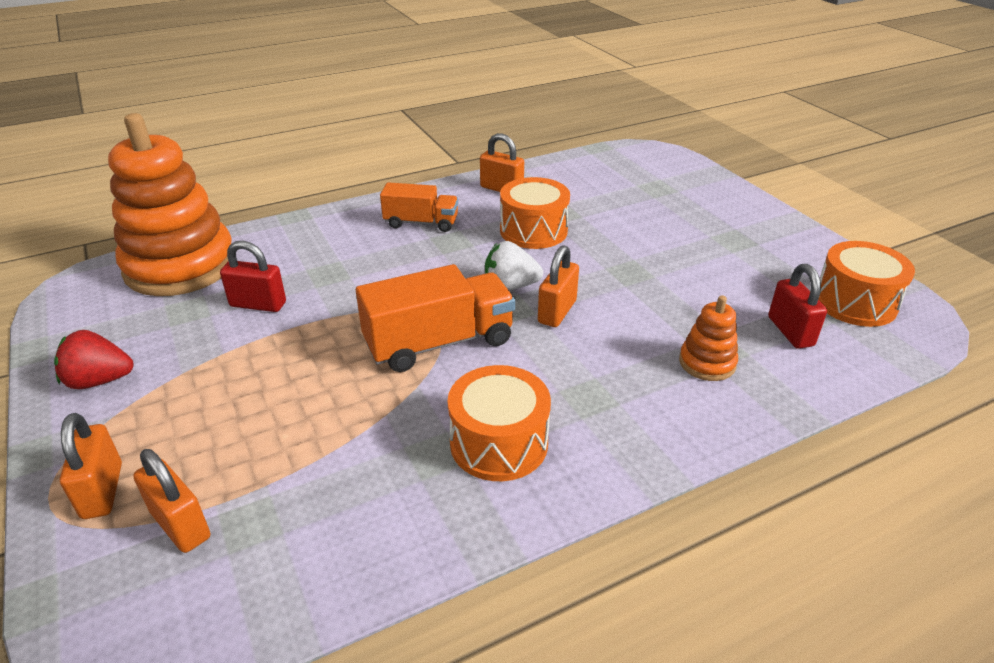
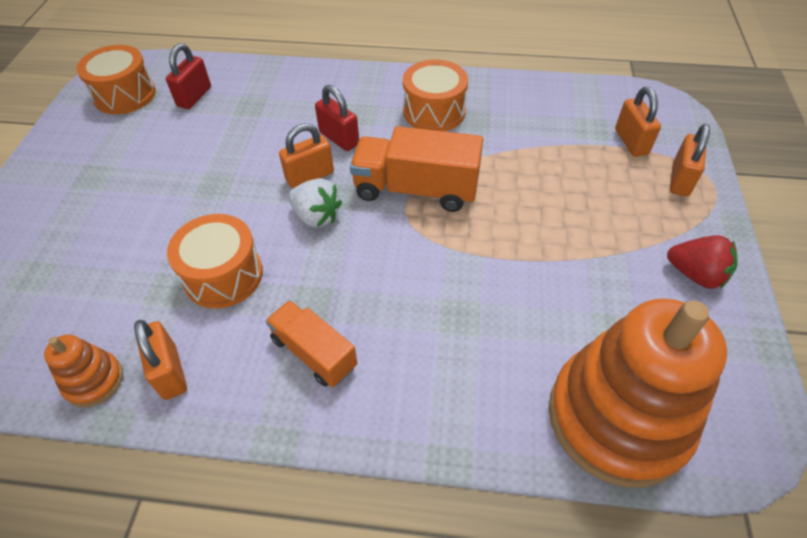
camera: 145 degrees left, 15 degrees up
red padlock [220,241,286,312] -> red padlock moved to [315,85,359,151]
orange stacking toy [679,295,738,381] -> orange stacking toy moved to [44,334,123,407]

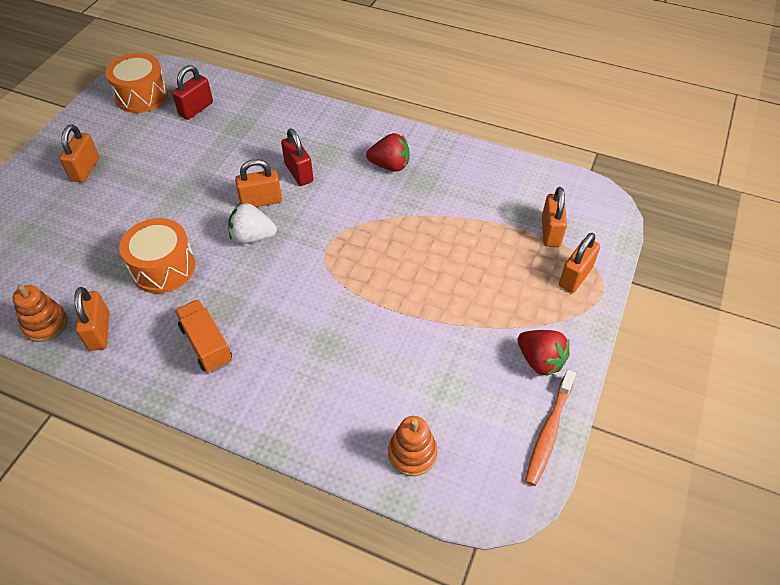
camera: 15 degrees right, 0 degrees up
white strawberry [288,178,342,228] -> white strawberry turned 135 degrees clockwise [228,203,277,244]
orange truck [350,126,483,212] -> none
orange drum [403,60,468,131] -> red strawberry [366,133,410,171]
orange stacking toy [549,298,727,488] -> orange stacking toy [388,416,437,476], size x0.44
none -> orange padlock [59,124,99,183]
none -> orange toothbrush [525,370,576,486]

